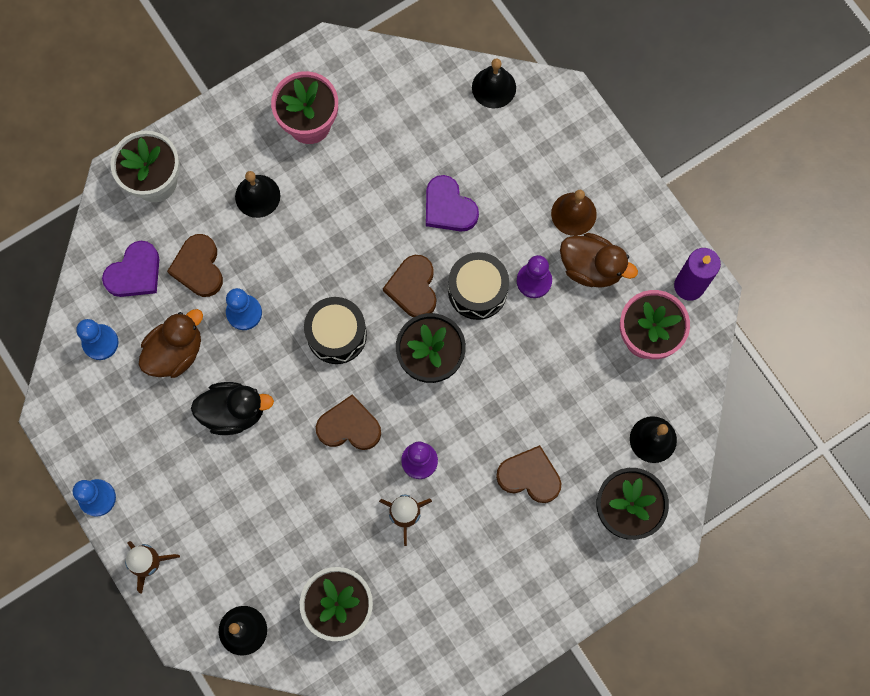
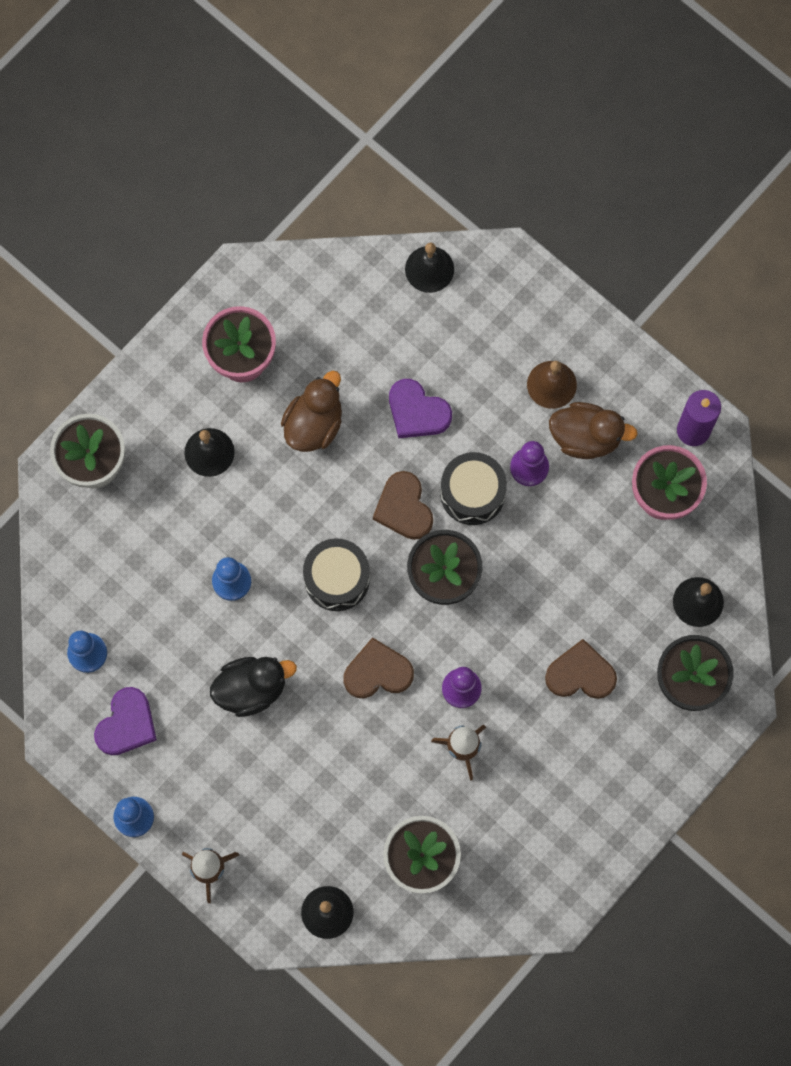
camera: 15 degrees left, 0 degrees up
purple heart [102,241,159,297] -> purple heart moved to [94,687,157,755]
brown duck [139,309,203,378] -> brown duck moved to [281,370,342,452]
brown heart [167,234,223,297] -> none

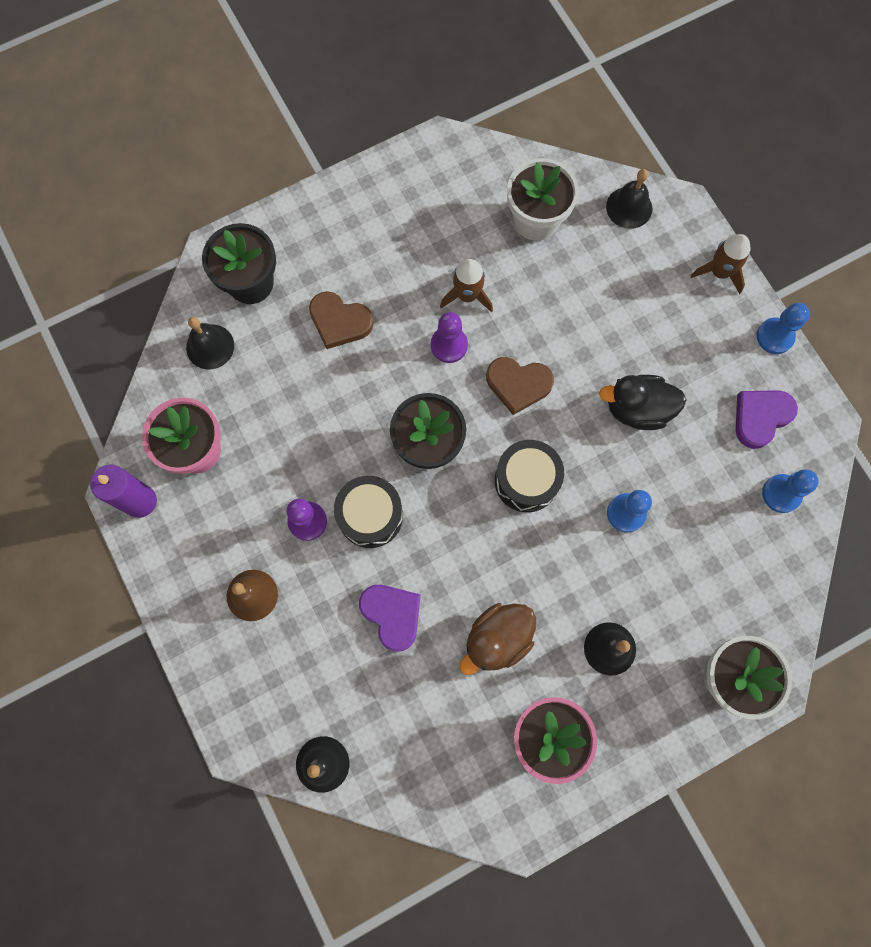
camera: 160 degrees left, 0 degrees up
brown heart [373,471,433,540] -> none
brown duck [549,402,638,459] -> none

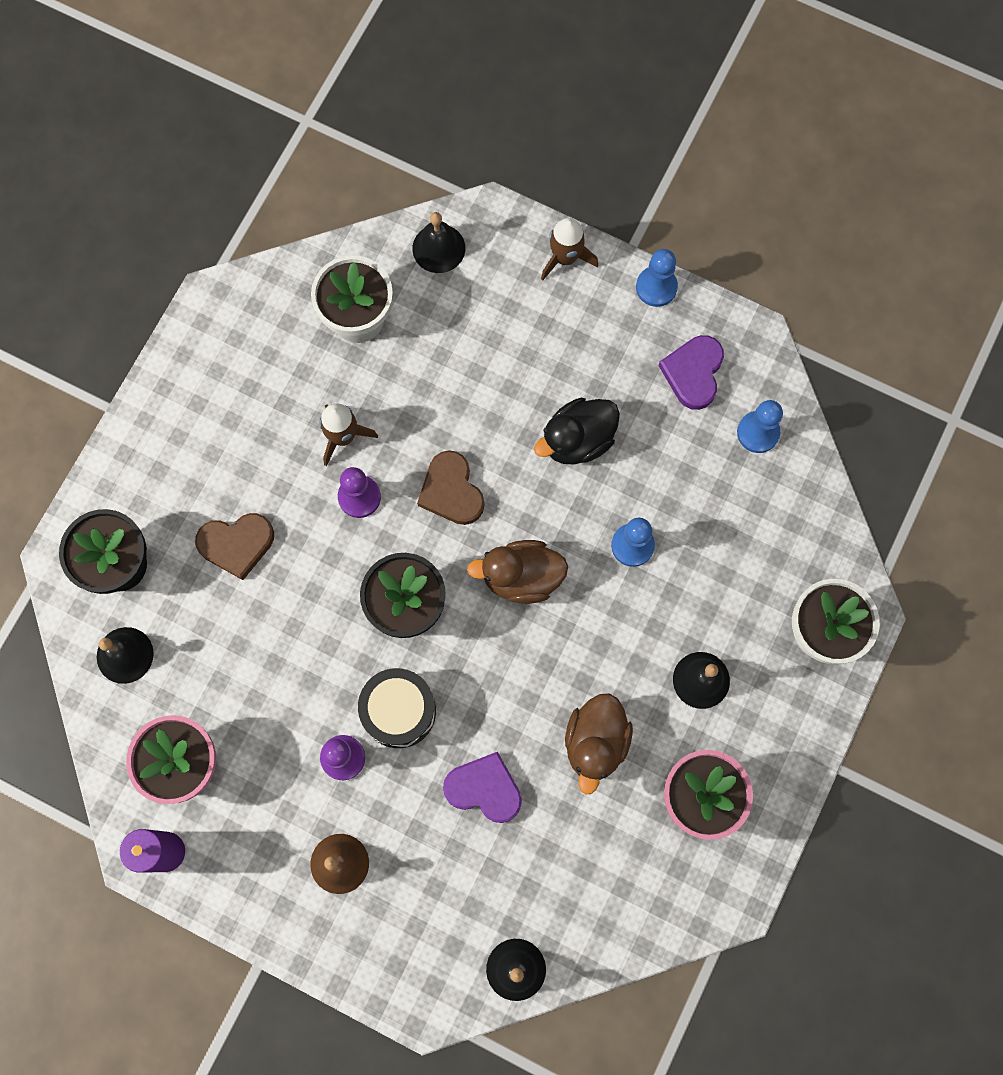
camera: 35 degrees left, 0 degrees up
brown heart [486,357,554,415] -> brown heart turned 90 degrees clockwise [417,450,485,525]
black drum [495,440,564,512] -> brown duck [467,540,568,604]

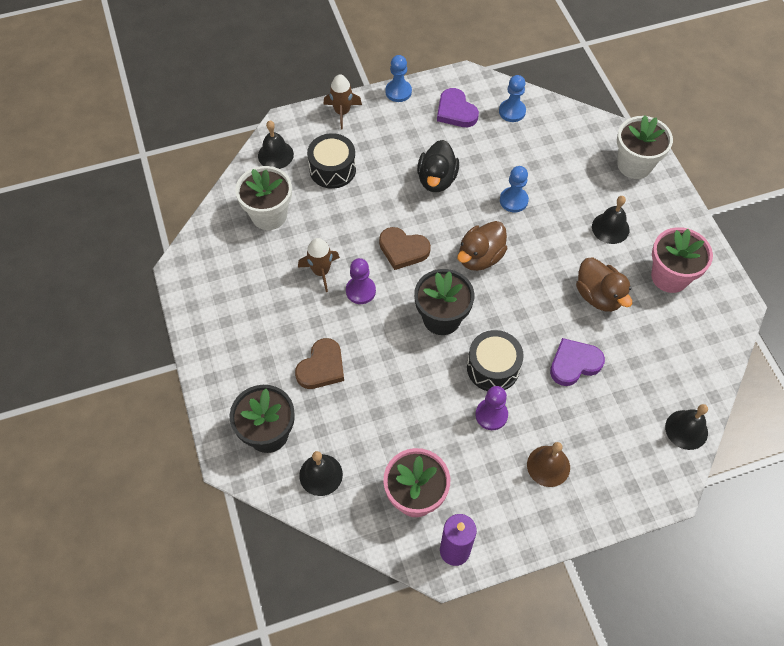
camera: 45 degrees left, 15 degrees down
none -> black drum [307,133,356,189]

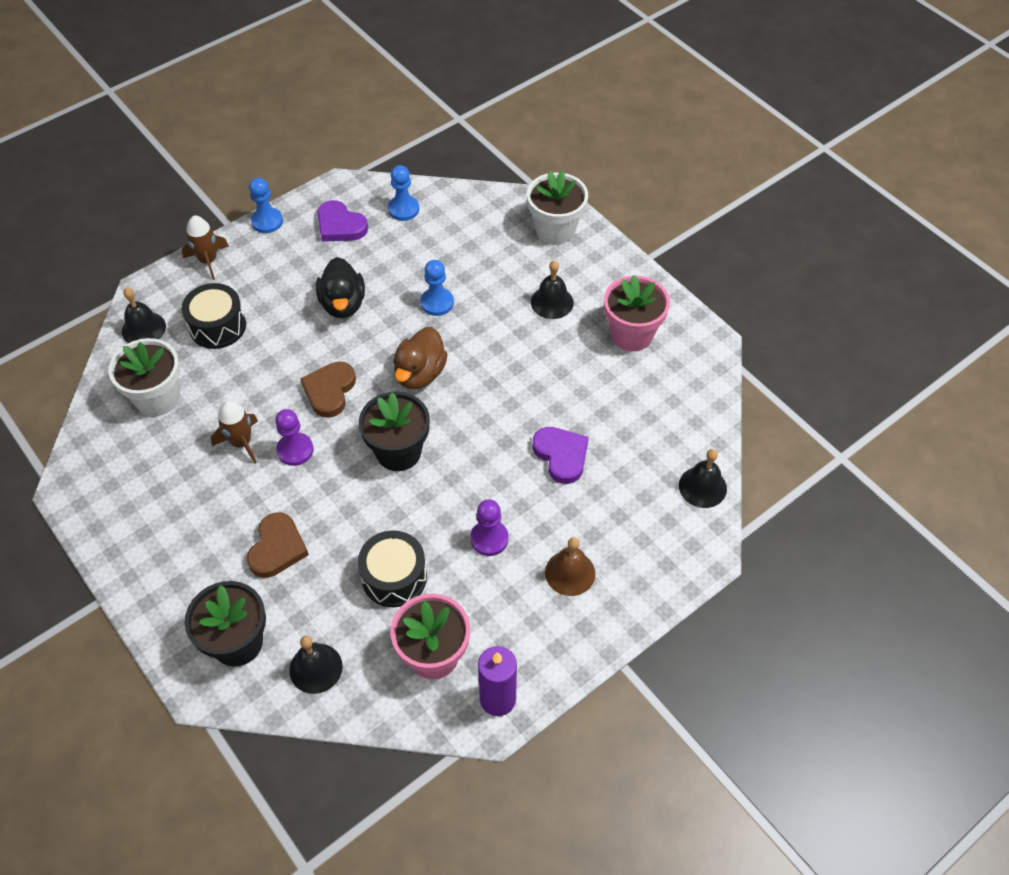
camera: 20 degrees left, 5 degrees down
brown heart [379,227,431,270] -> brown heart turned 105 degrees clockwise [300,362,356,418]
black drum [467,330,524,391] -> black drum moved to [358,531,427,607]
purple heart [550,338,605,386] -> purple heart turned 105 degrees clockwise [532,427,589,484]
brown duck [576,257,632,312] -> none

